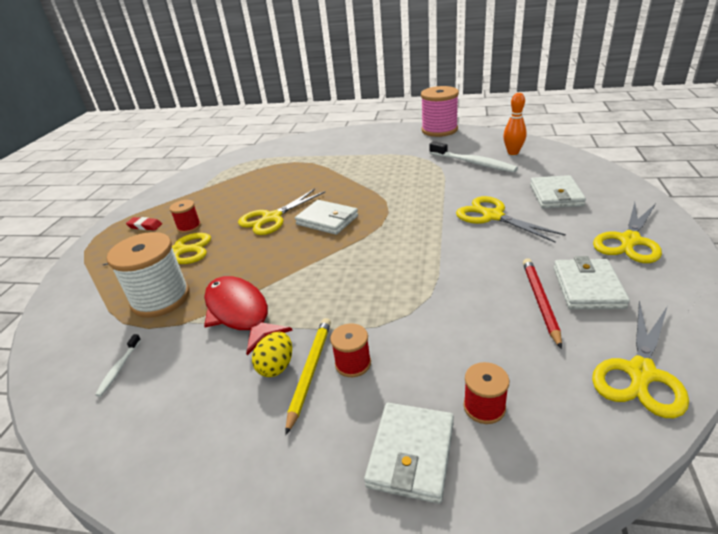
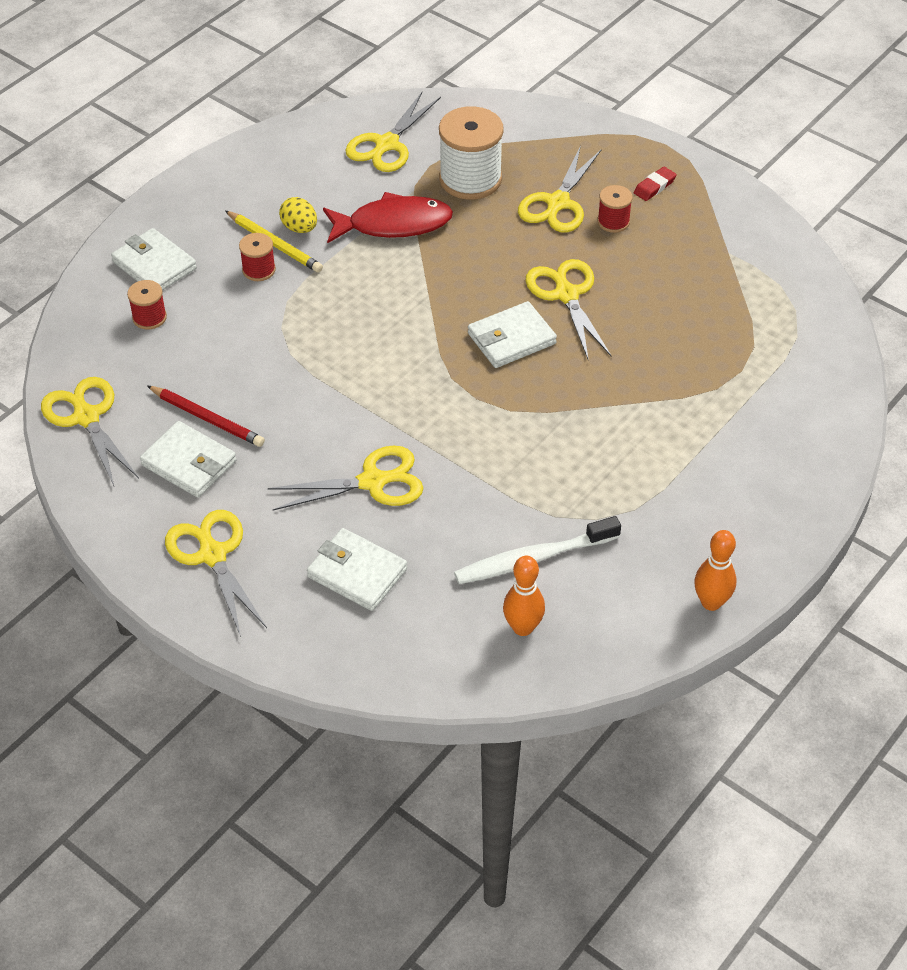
camera: 115 degrees right, 15 degrees up
white toothbrush [95,334,141,397] -> yellow scissors [345,92,441,172]
pink spool [421,86,459,137] -> orange bowling pin [694,530,736,611]

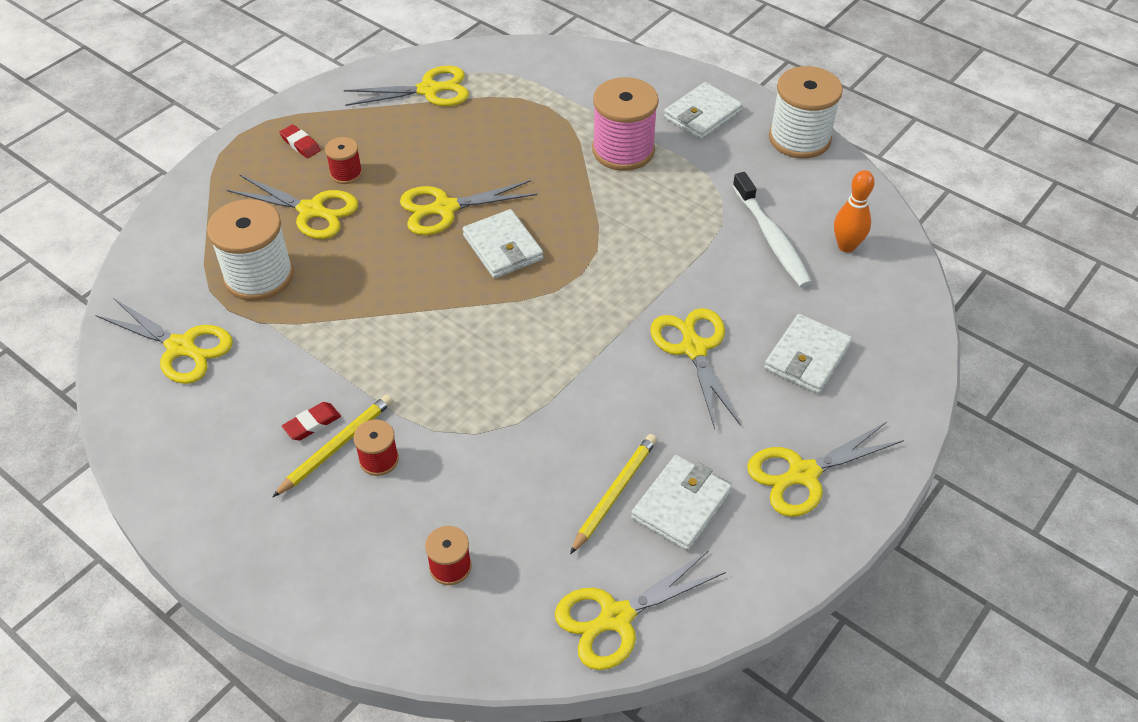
camera: 90 degrees left, 0 degrees up
white wallet [111,228,197,291] -> white wallet moved to [664,82,743,140]
red pencil [147,385,265,447] -> yellow pencil [570,434,657,554]
yellow egg [279,197,317,233] -> red eraser [282,402,341,441]
red fish [323,192,453,244] -> none
orange bowling pin [694,530,736,611] -> white spool [769,66,843,159]
none -> yellow scissors [344,66,469,106]
none -> pink spool [592,77,659,171]

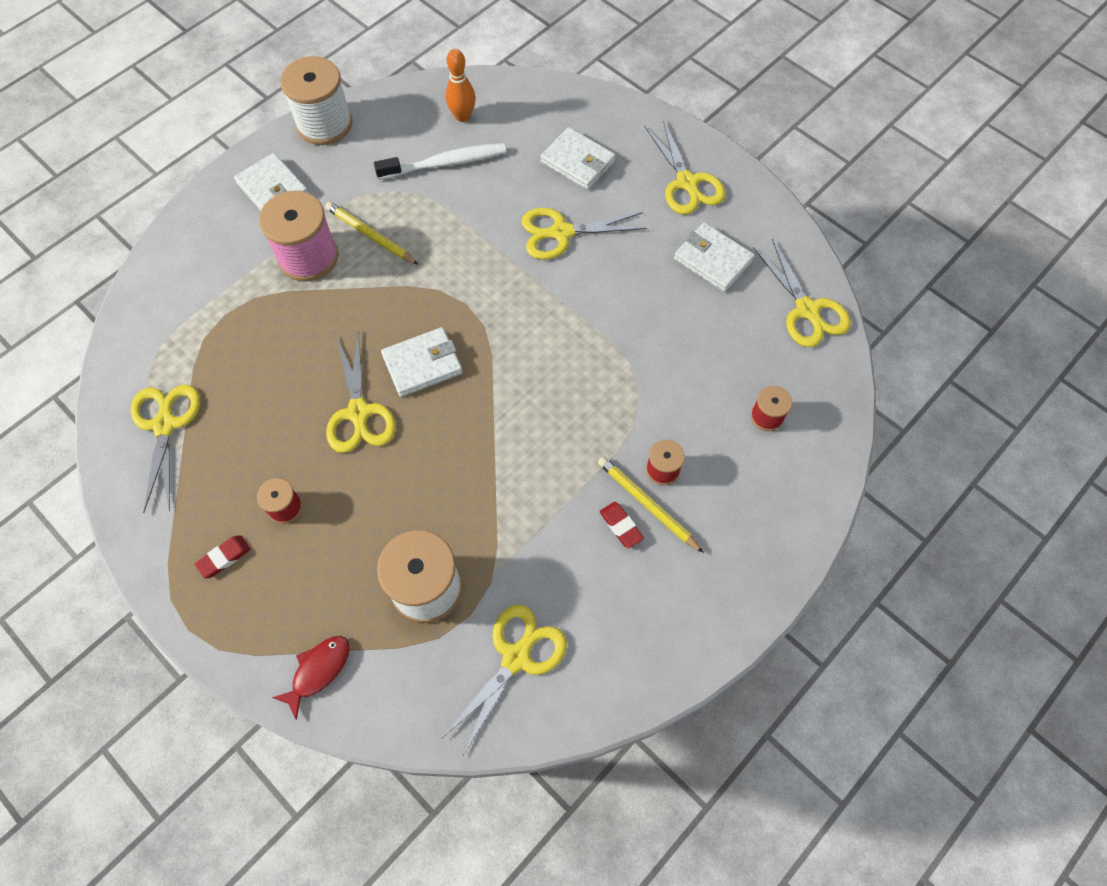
camera: 85 degrees left, 15 degrees up
yellow scissors [227,174,358,239] -> none
yellow pencil [570,434,657,554] -> yellow pencil moved to [325,202,419,265]
none -> red fish [272,636,350,720]

